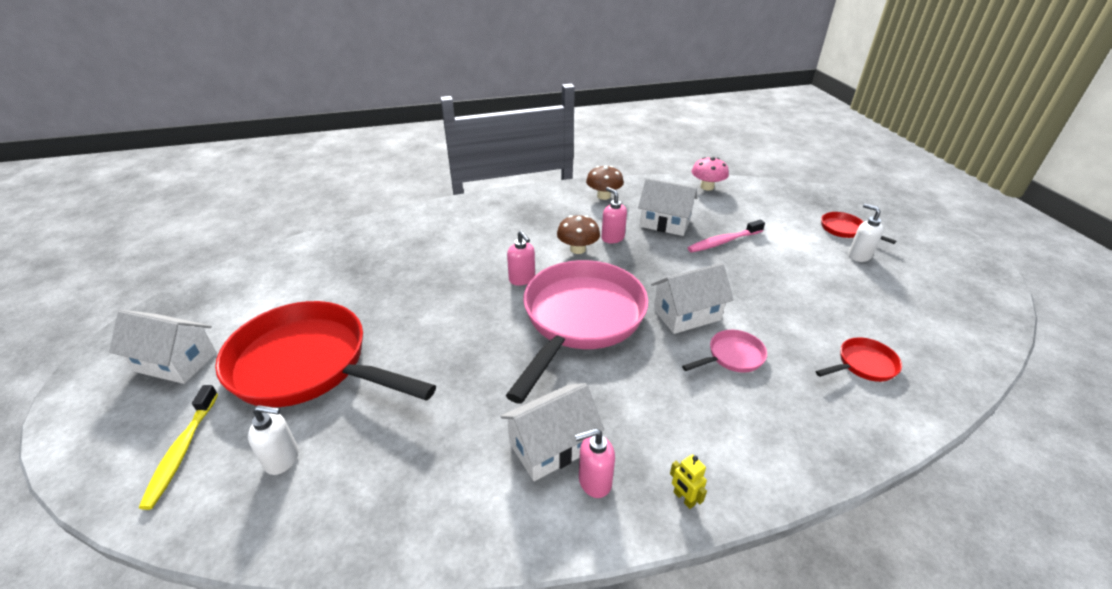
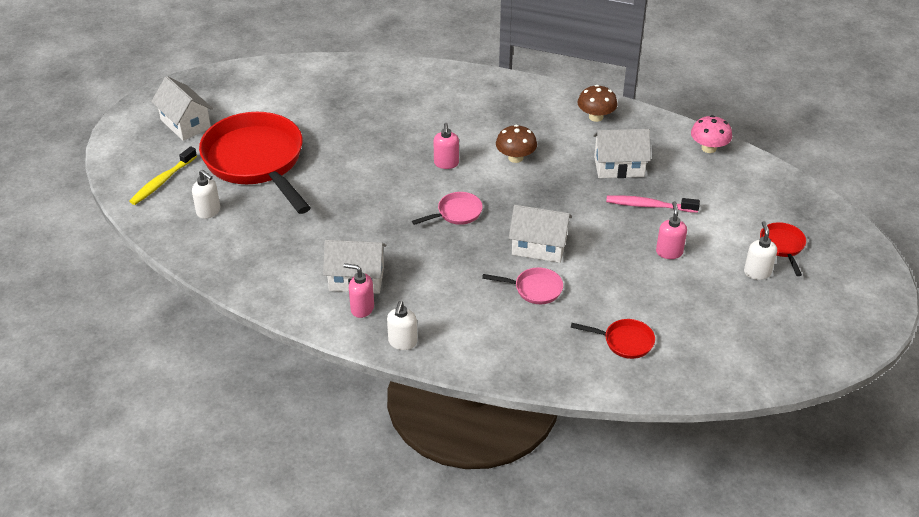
camera: 35 degrees right, 5 degrees up
pink pan [505,260,648,404] -> pink pan [412,192,483,225], size x0.41
pink soap dispenser [601,187,627,243] -> pink soap dispenser moved to [656,201,687,259]
white house [638,178,698,236] -> white house turned 60 degrees counterclockwise [593,129,651,178]
yellow robot [670,454,707,509] -> white soap dispenser [387,301,417,350]

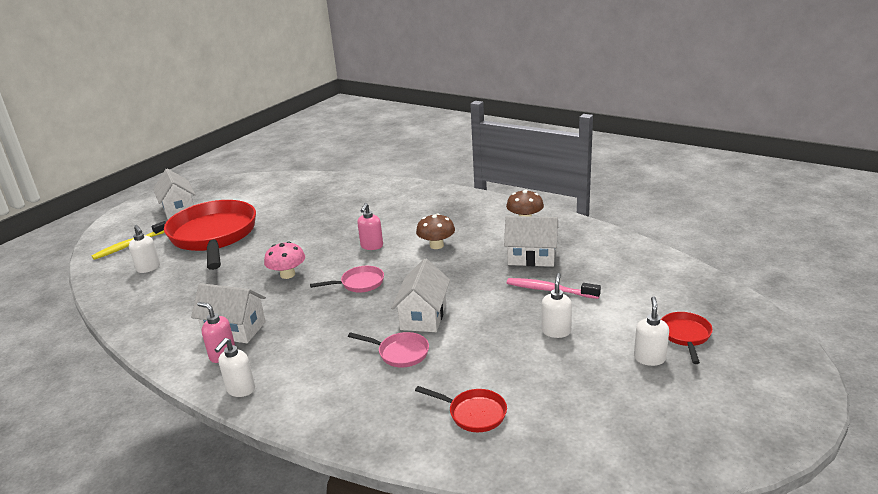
camera: 15 degrees right, 15 degrees down
white house [509,205,572,263] -> white house turned 75 degrees clockwise [391,258,450,332]
pink soap dispenser [656,201,687,259] -> white soap dispenser [542,273,572,338]
pink mushroom [691,115,732,153] -> pink mushroom moved to [264,241,305,279]

